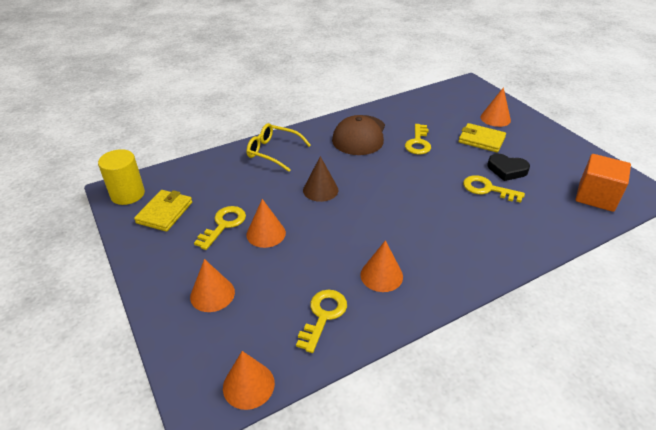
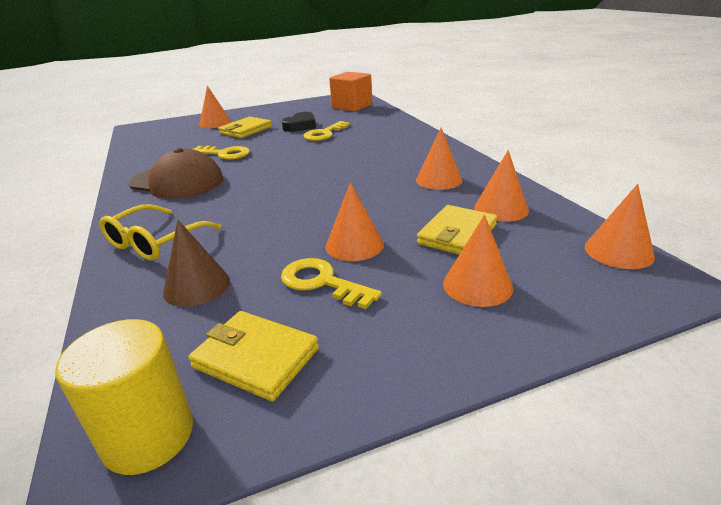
camera: 80 degrees left, 10 degrees down
yellow key [296,290,347,353] -> orange cone [474,150,529,222]
brown cone [303,156,338,202] -> brown cone moved to [163,220,230,307]
none -> yellow wallet [417,205,497,255]

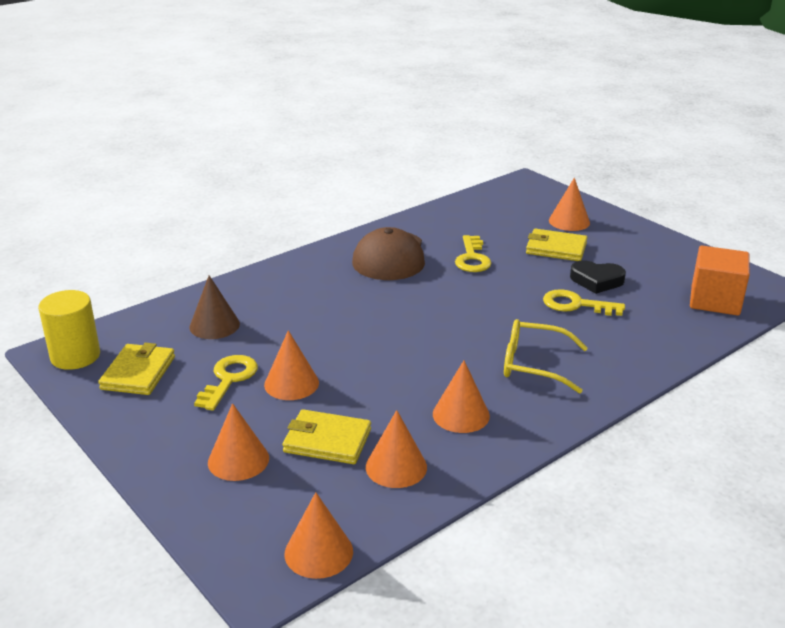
camera: 70 degrees right, 0 degrees up
yellow glasses [100,204,222,261] -> yellow glasses moved to [504,319,588,394]

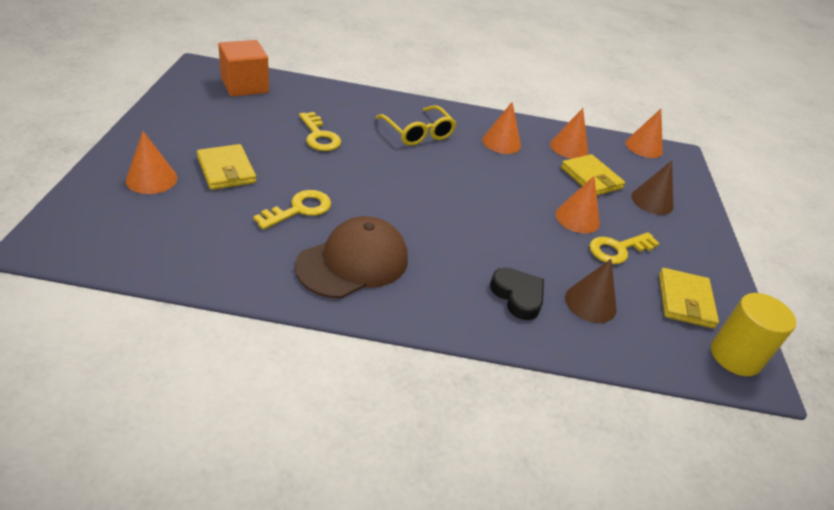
camera: 140 degrees left, 10 degrees up
yellow wallet [98,343,175,395] -> yellow wallet turned 45 degrees counterclockwise [659,268,719,329]
orange cone [208,403,269,481] -> brown cone [631,161,674,215]
black heart [570,261,626,294] -> black heart moved to [490,268,544,320]

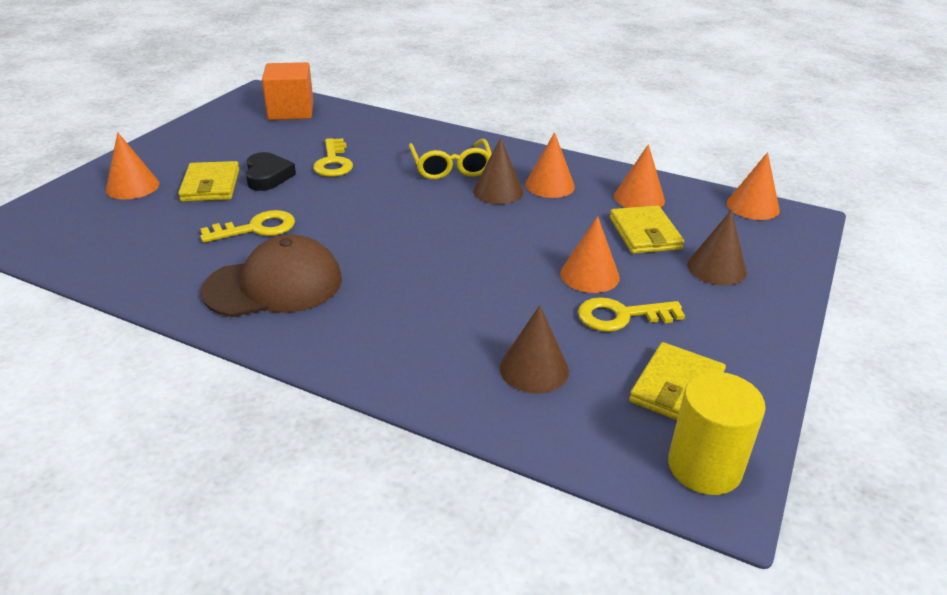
camera: 25 degrees right, 5 degrees down
black heart [490,268,544,320] -> black heart moved to [246,152,296,191]
none -> brown cone [473,138,523,204]

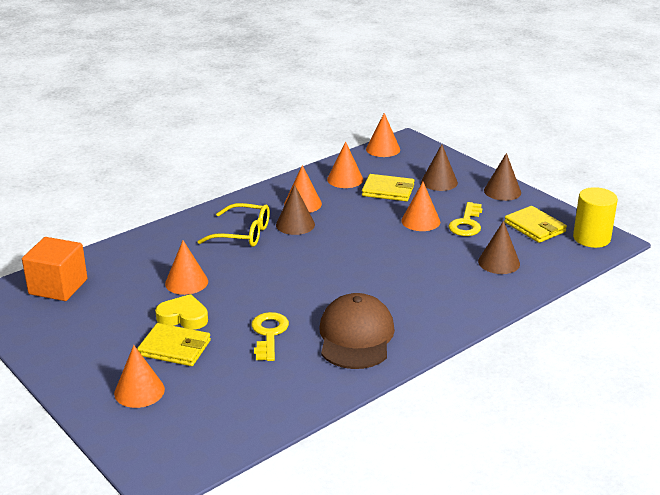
camera: 65 degrees left, 5 degrees down
black heart [246,152,296,191] -> yellow heart [155,294,208,330]
yellow key [313,138,353,177] -> orange cone [165,240,208,295]
none -> brown cone [484,153,521,201]

